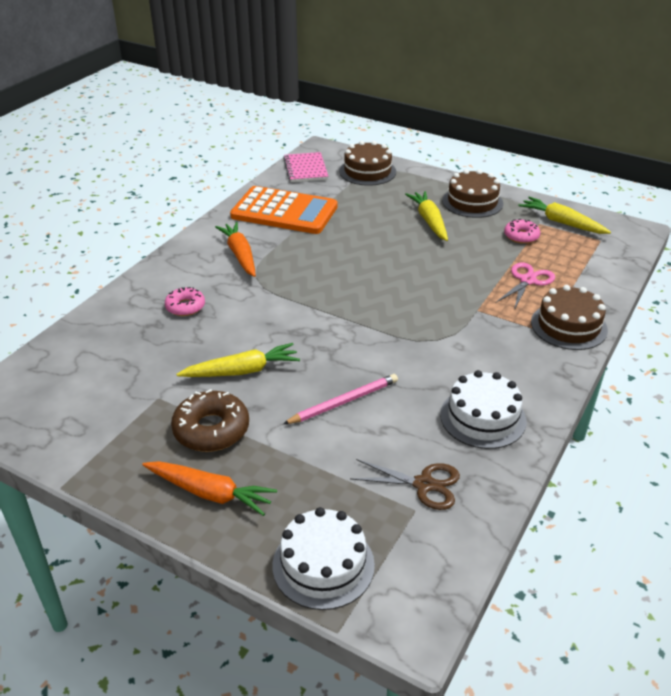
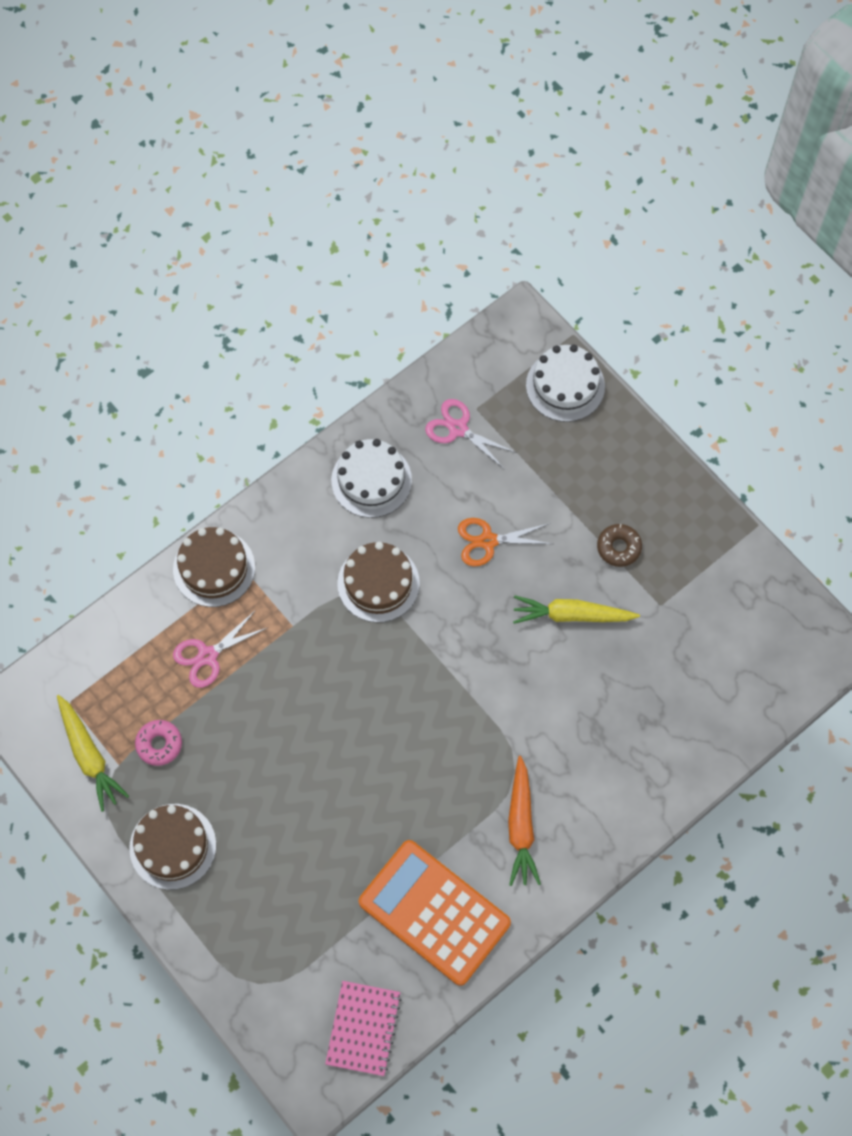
camera: 160 degrees left, 30 degrees up
orange carrot [142,461,277,516] -> none
pink donut [165,287,205,316] -> none
brown donut [171,389,249,452] -> brown donut [597,524,642,567], size x0.62
pink pencil [283,374,398,424] -> orange scissors [458,518,552,566]
brown cake [339,141,396,186] -> brown cake moved to [337,542,420,623]
brown scissors [350,459,460,510] -> pink scissors [425,399,517,469]
yellow carrot [405,191,448,241] -> none

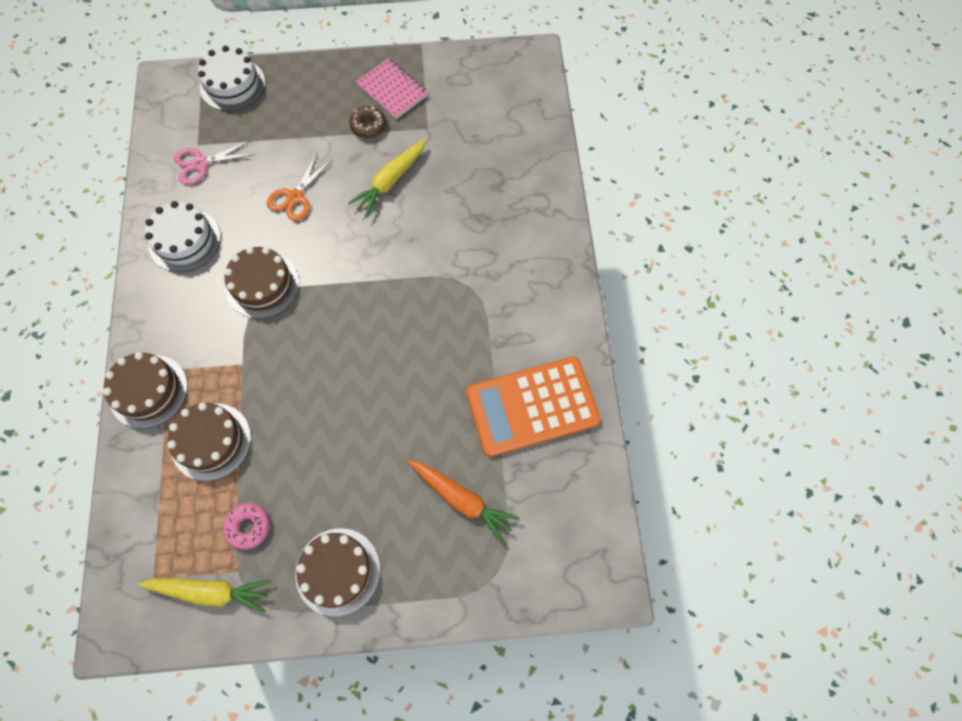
camera: 55 degrees left, 0 degrees up
pink scissors [173,610,269,688] -> brown cake [167,403,251,481]
pink notebook [325,981,402,1076] -> pink notebook moved to [356,58,428,119]
orange carrot [508,756,541,886] -> orange carrot moved to [408,460,519,543]

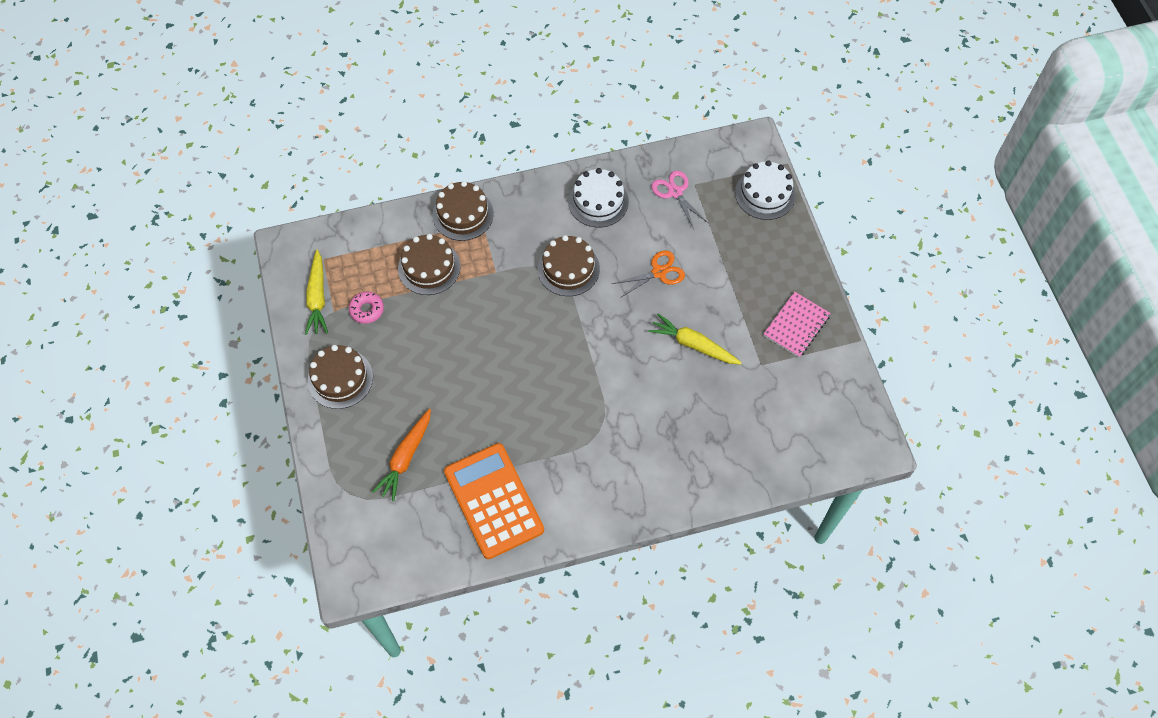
camera: 80 degrees right, 5 degrees down
orange scissors [267,153,333,221] -> orange scissors turned 135 degrees clockwise [612,250,685,298]
brown donut [349,106,386,138] -> none

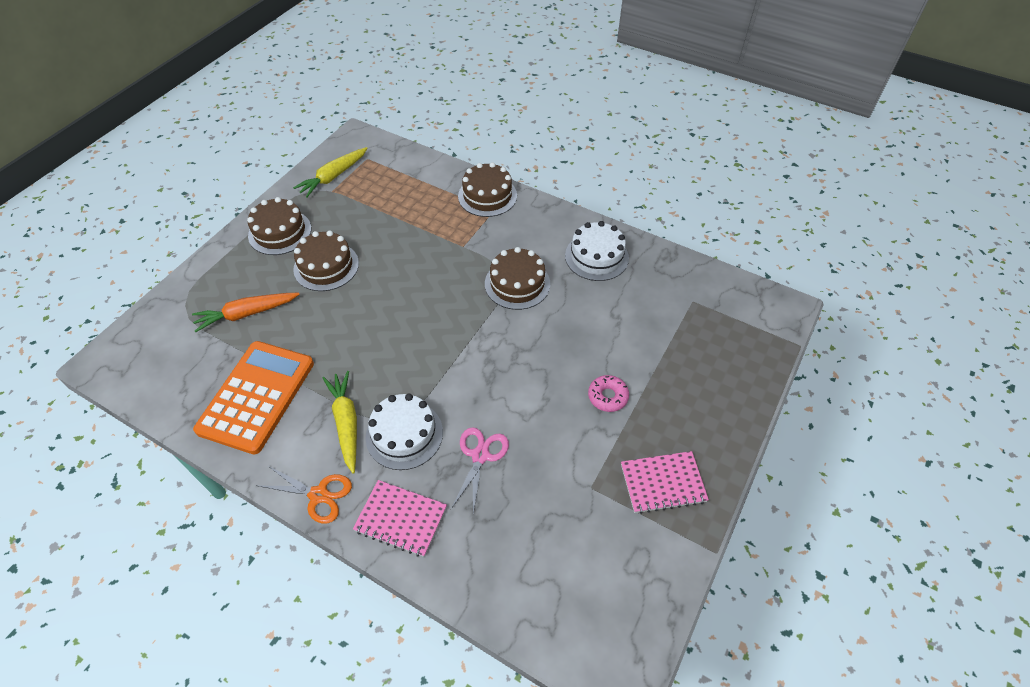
camera: 45 degrees right, 10 degrees down
pink donut [349,292,384,324] -> pink donut moved to [588,375,629,412]
brown cake [398,234,461,295] -> brown cake moved to [293,231,359,291]
orange scissors [612,250,685,298] -> orange scissors moved to [259,465,352,524]
yellow carrot [648,313,742,365] -> yellow carrot moved to [323,371,357,474]
pink scissors [651,171,709,229] -> pink scissors moved to [451,427,509,514]
white cake [735,160,796,220] -> white cake moved to [366,394,443,470]
none -> pink notebook [353,480,447,557]

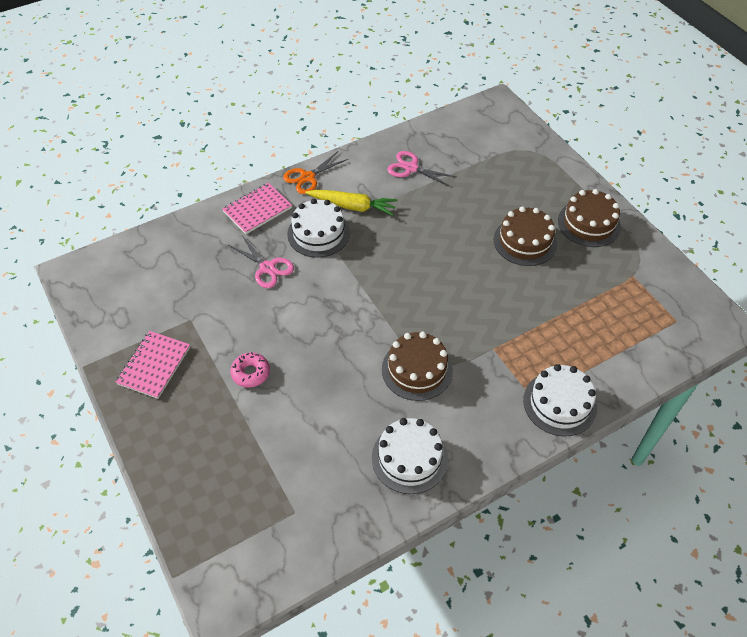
camera: 120 degrees right, 0 degrees up
orange carrot [192,293,300,332] -> none
orange calculator [193,341,314,455] -> pink scissors [387,151,457,187]
yellow carrot [293,147,368,198] -> none
brown cake [458,162,517,217] -> white cake [523,364,597,436]

